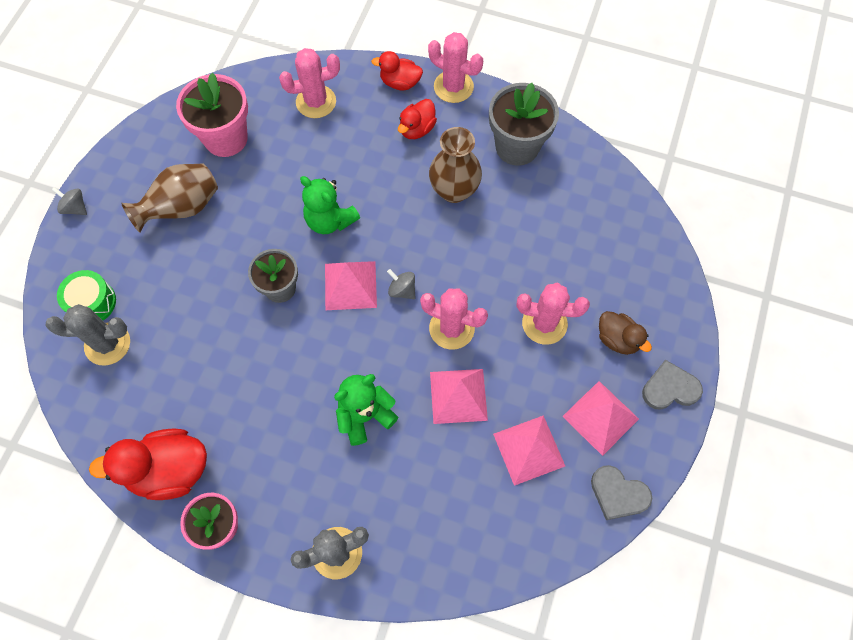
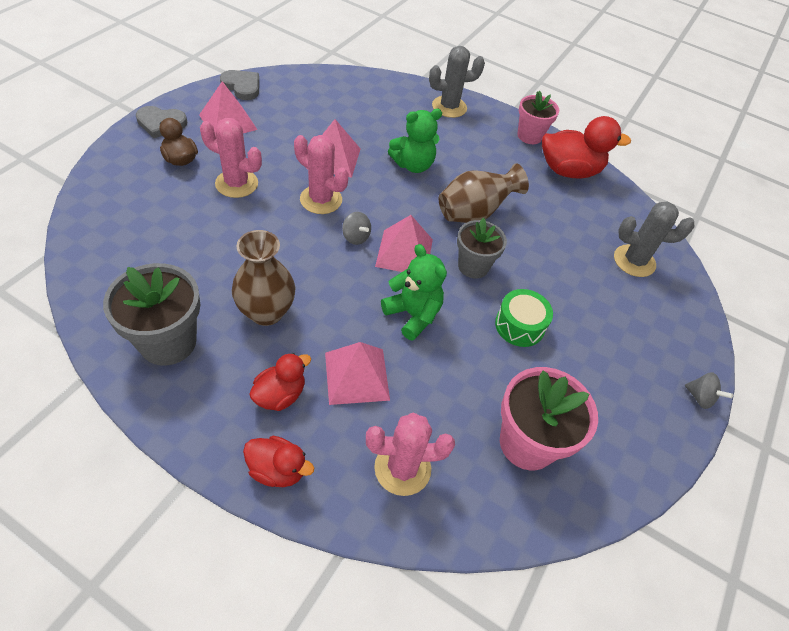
camera: 175 degrees left, 15 degrees down
green drum [57,270,116,320] -> green drum moved to [495,289,553,347]
brown vase [121,163,218,233] -> brown vase moved to [439,163,529,223]
pink cactus [428,32,483,103] -> none
pink pyramid [493,415,565,486] -> pink pyramid moved to [325,342,390,405]

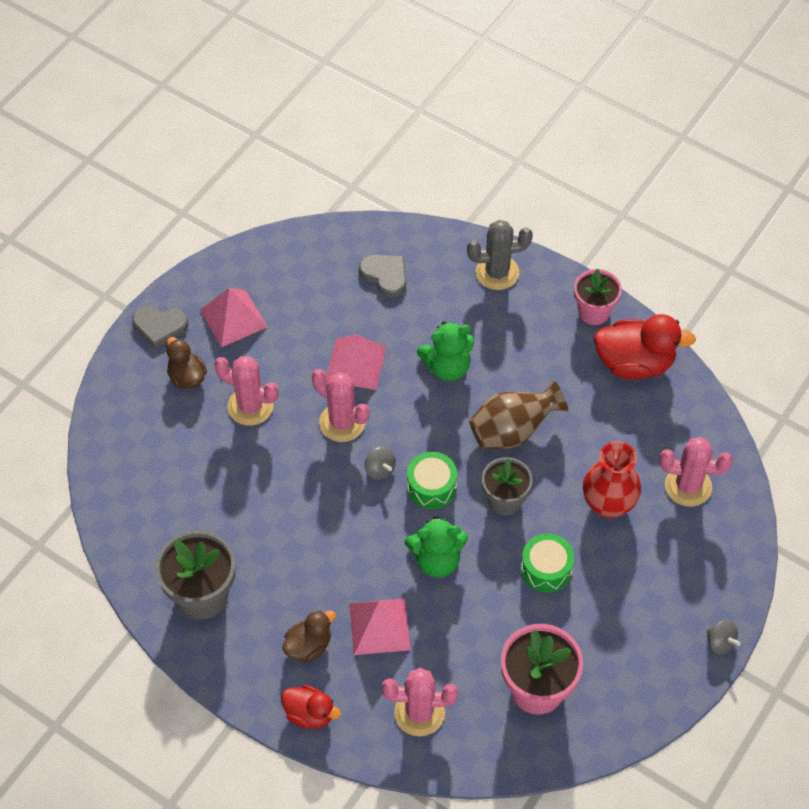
camera: 10 degrees right, 5 degrees up
grey heart [220,70,259,100] -> grey heart moved to [359,254,406,297]
brown vase [232,230,295,326] -> none
red duck [249,353,311,411] -> brown duck [282,610,336,662]
pink pyramid [375,215,433,272] -> green drum [407,452,457,509]
green teddy bear [381,244,447,341] -> green teddy bear turned 120 degrees clockwise [405,515,468,578]
grey cactus [614,201,695,277] -> pink cactus [659,437,733,507]
none -> red vase [583,441,641,518]

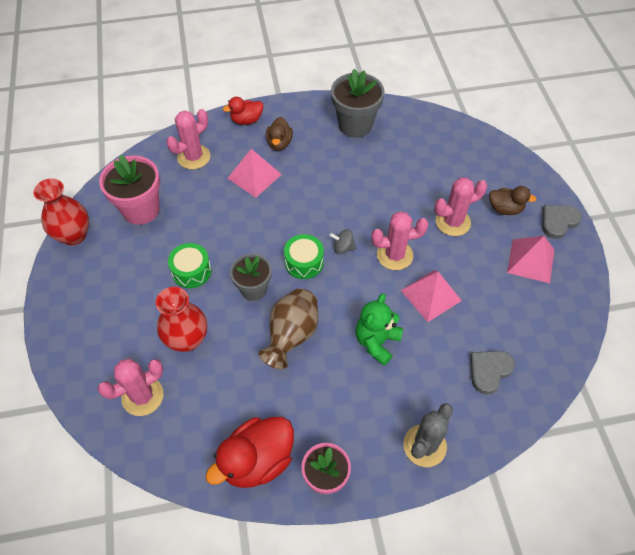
camera: 135 degrees right, 0 degrees up
grey heart [359,254,406,297] -> grey heart turned 135 degrees clockwise [470,351,515,394]
green teddy bear [405,515,468,578] -> none
grey spinning top [707,620,741,655] -> none
none -> red vase [33,179,89,246]

